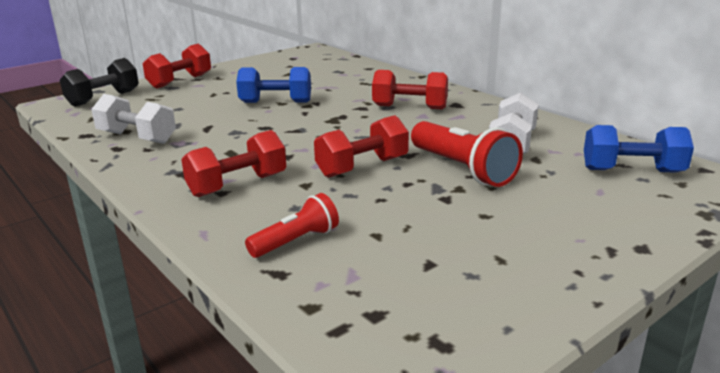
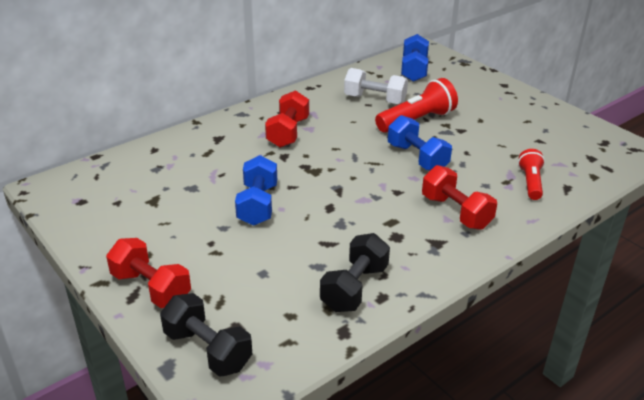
camera: 90 degrees left, 10 degrees up
white dumbbell [91,94,176,144] -> black dumbbell [320,233,390,312]
red flashlight [245,193,339,258] -> red flashlight turned 45 degrees clockwise [518,149,545,200]
red dumbbell [314,115,409,178] -> blue dumbbell [388,115,452,171]

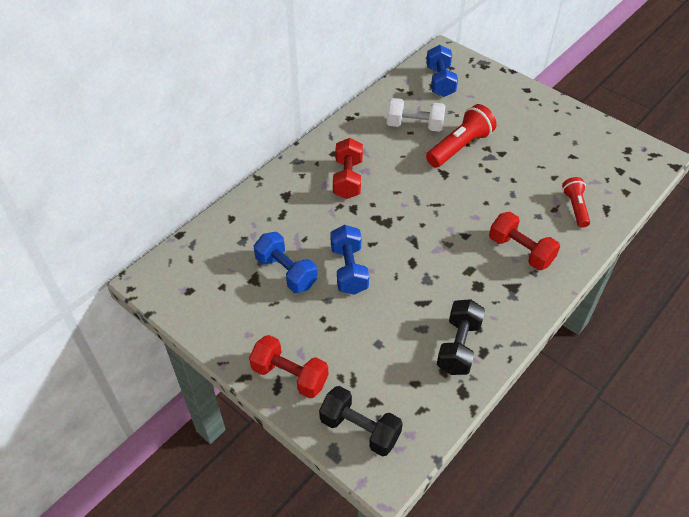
camera: 10 degrees left, 15 degrees up
blue dumbbell [388,115,452,171] -> blue dumbbell moved to [254,232,318,293]

